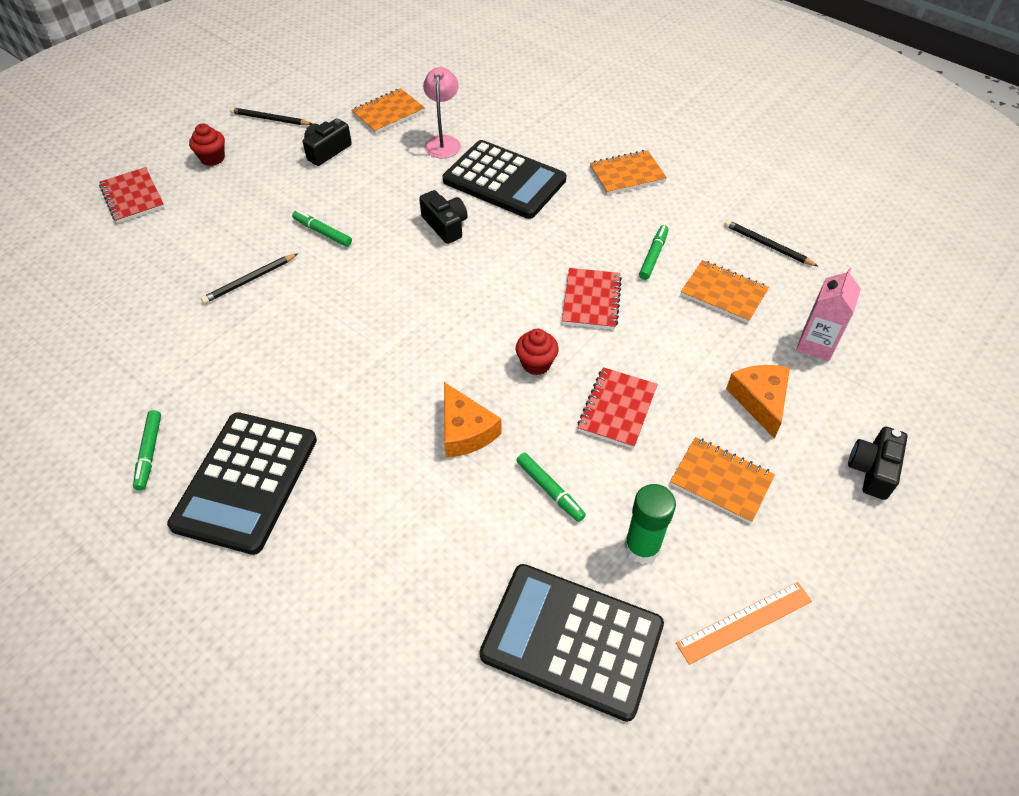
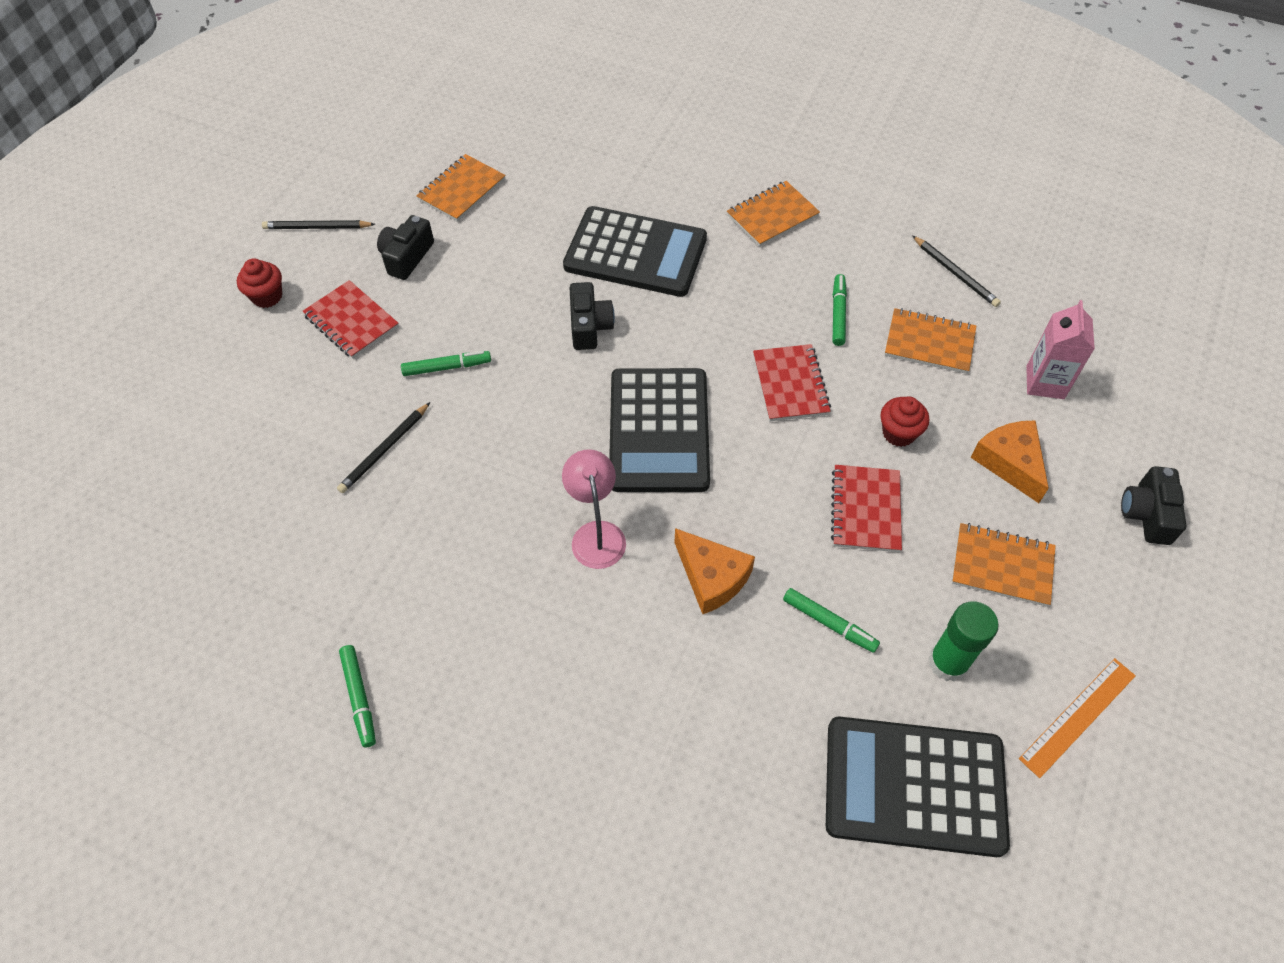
camera: 15 degrees left, 5 degrees up
red notebook [99,167,165,223] -> red notebook moved to [302,280,399,359]
black calculator [167,412,317,555] -> black calculator moved to [609,368,710,492]
green marker [292,210,352,247] -> green marker turned 150 degrees clockwise [401,351,491,376]
black camera [419,190,468,244] -> black camera turned 45 degrees clockwise [570,282,615,350]
pink lamp [423,67,461,159] -> pink lamp moved to [562,449,626,569]
red cupcake [516,329,559,375] -> red cupcake moved to [880,396,929,447]
black pencil [724,220,819,267] -> black pencil turned 150 degrees counterclockwise [912,235,1001,307]

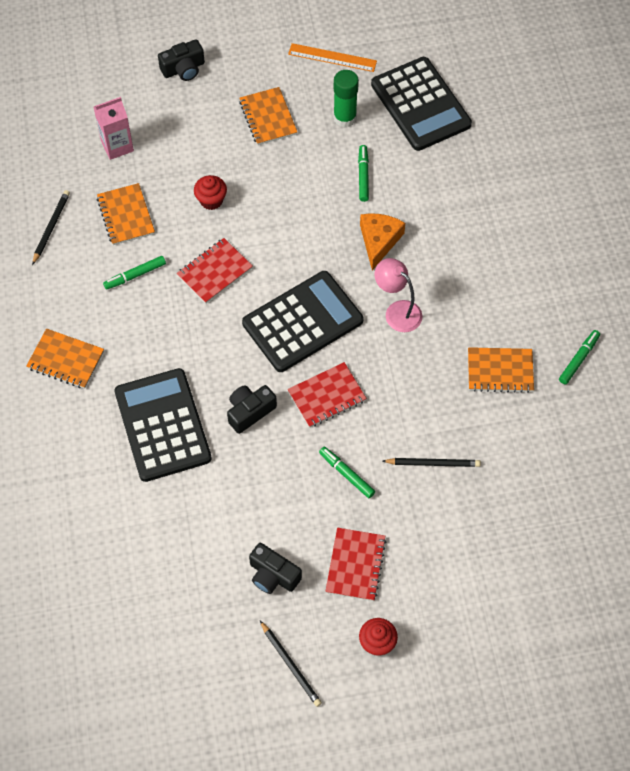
camera: 125 degrees left, 5 degrees up
black camera [377,215,434,280] -> black camera turned 45 degrees clockwise [249,543,302,594]
orange notebook [416,154,506,222] -> orange notebook moved to [468,347,534,393]
pink lamp [562,449,626,569] -> pink lamp turned 90 degrees clockwise [375,258,423,332]
red notebook [831,465,902,552] -> red notebook moved to [287,362,367,428]
orange cheese [971,420,1049,503] -> none

